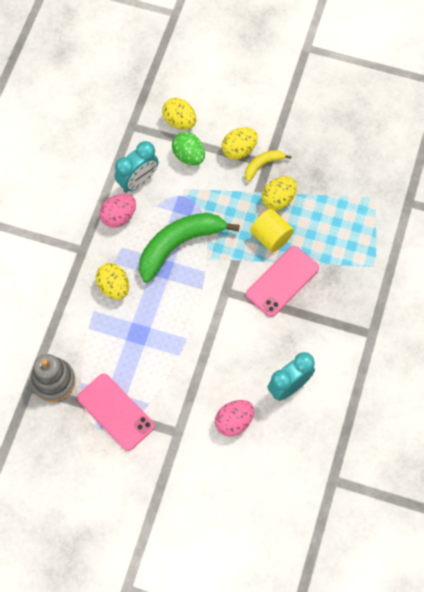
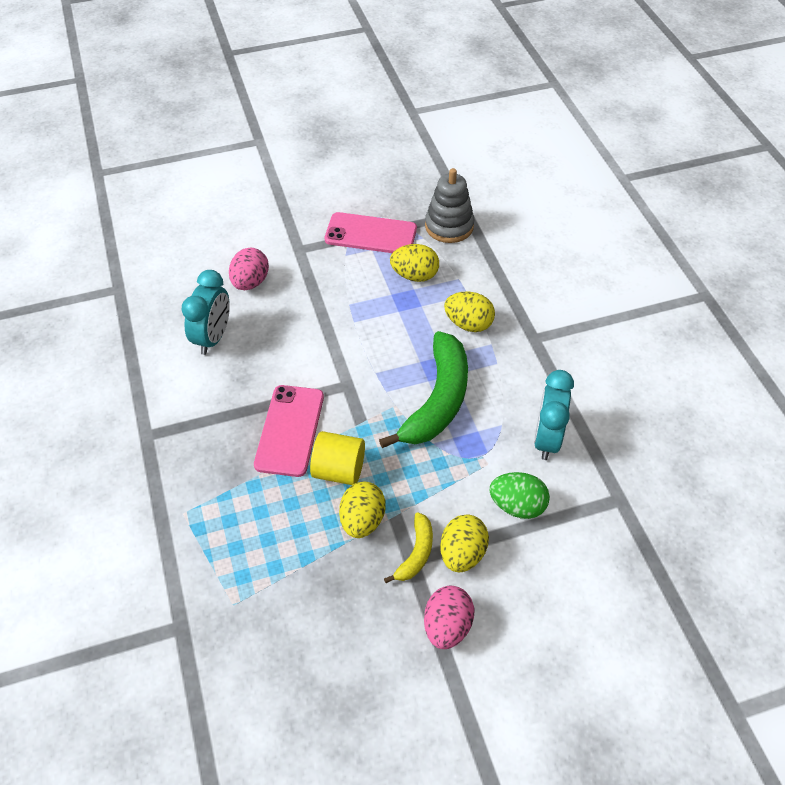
camera: 145 degrees right, 15 degrees down
pink egg [100,194,136,228] -> pink egg moved to [424,586,474,649]
yellow egg [162,98,197,130] -> yellow egg moved to [390,244,439,282]

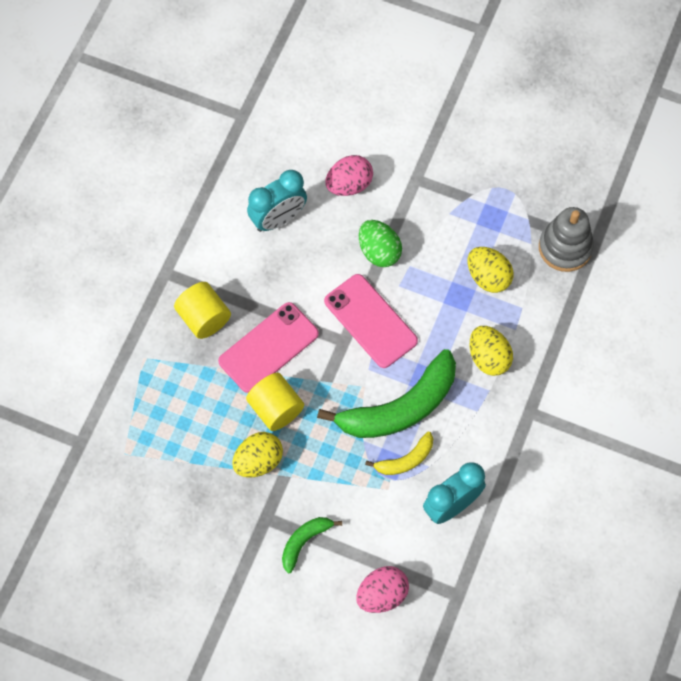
camera: 40 degrees right, 15 degrees up
pink phone [325,212,417,253] -> pink phone moved to [324,274,418,368]
yellow banana [384,512,433,583] -> yellow banana moved to [365,432,433,475]
pink egg [424,586,474,649] -> pink egg moved to [356,566,409,613]
yellow egg [440,514,489,572] -> green banana [282,517,342,573]
green egg [490,472,550,519] -> green egg moved to [359,220,402,267]
none -> yellow cylinder [174,282,231,339]

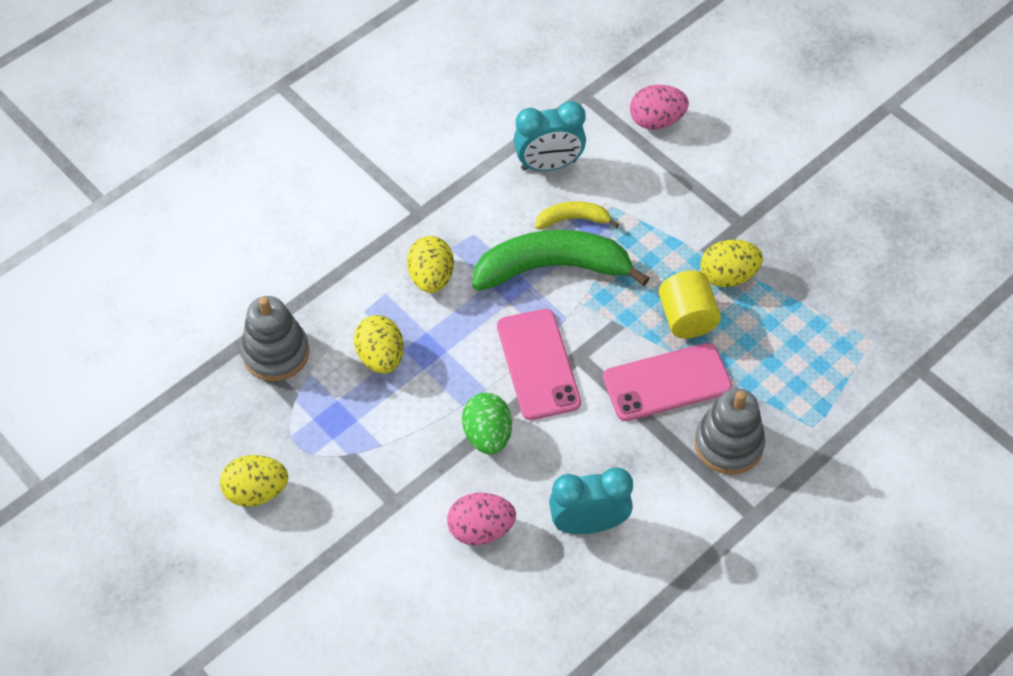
camera: 155 degrees left, 10 degrees down
yellow cylinder [174,282,231,339] -> grey stacking toy [694,388,765,474]
green banana [282,517,342,573] -> none
none -> yellow egg [220,455,288,507]

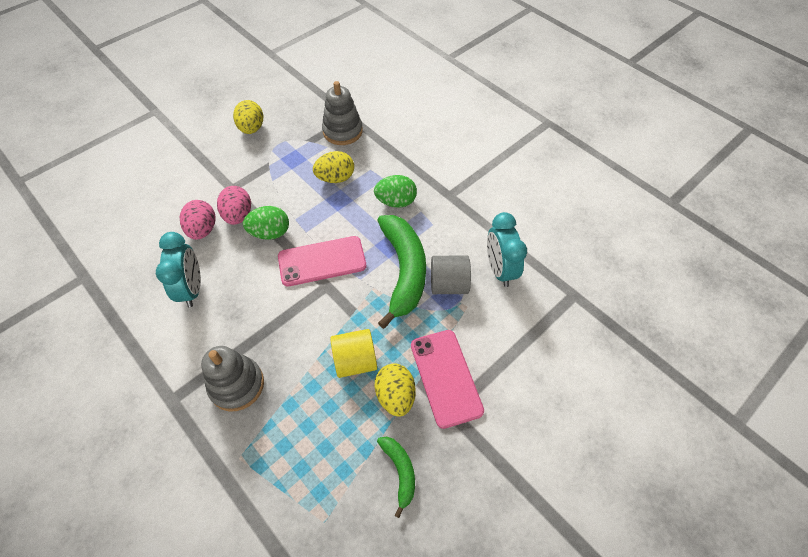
camera: 90 degrees right, 0 degrees up
yellow egg [407,236,454,293] -> green egg [374,175,417,208]
yellow banana [535,201,619,229] -> grey cylinder [431,255,471,294]
pink phone [603,343,732,421] -> pink phone moved to [411,330,484,429]
pink egg [630,85,689,130] -> pink egg moved to [217,186,251,225]
none -> green banana [377,437,415,518]

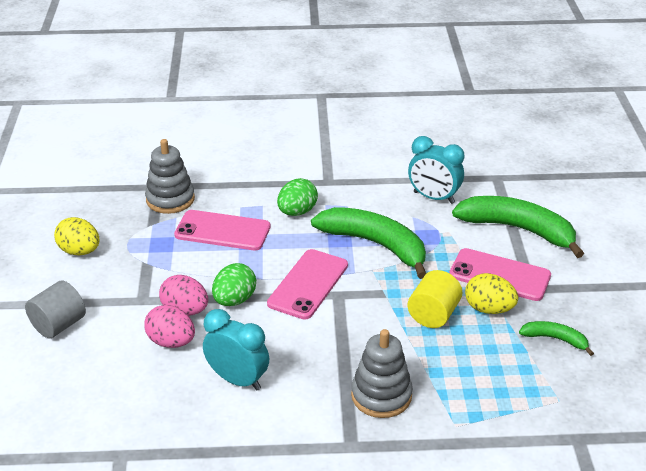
camera: 50 degrees left, 20 degrees down
yellow egg [313,151,354,183] -> pink phone [174,210,271,250]
grey cylinder [431,255,471,294] -> grey cylinder moved to [25,280,86,339]
none -> green banana [452,196,584,258]

